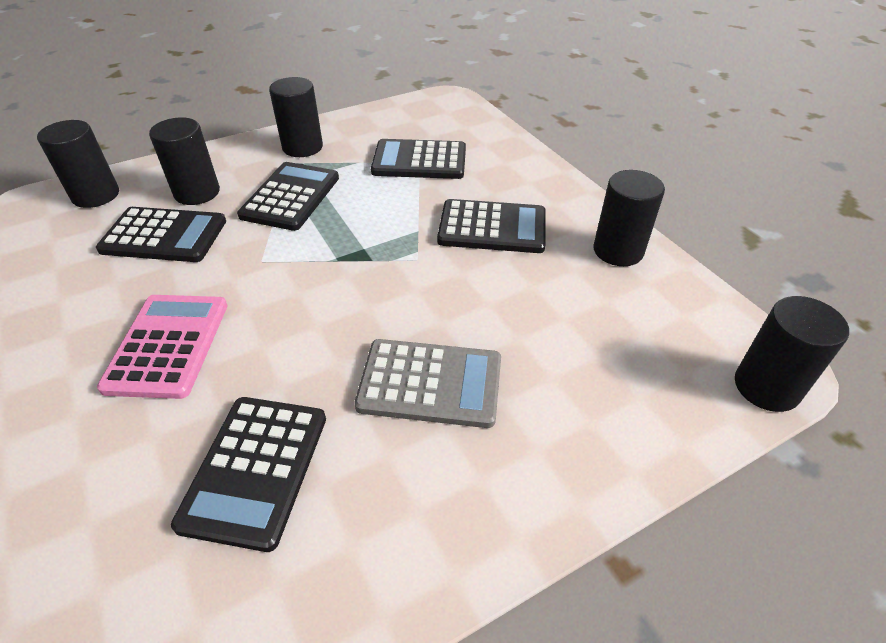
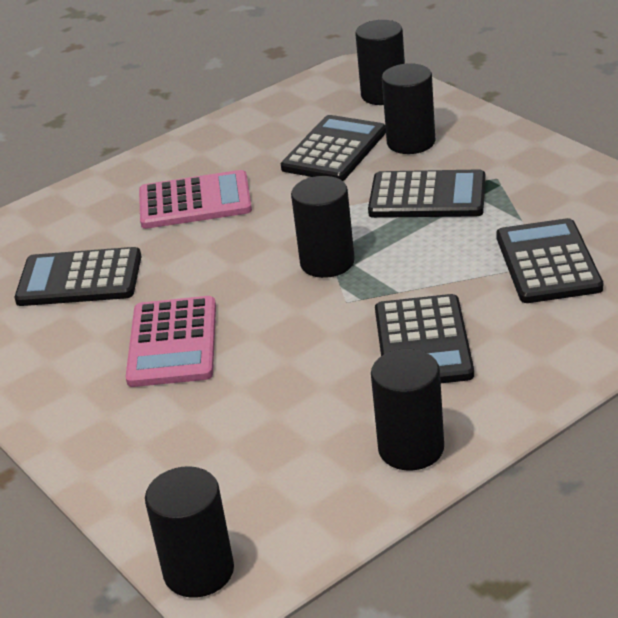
camera: 85 degrees right, 10 degrees down
black calculator [96,207,226,262] -> black calculator turned 150 degrees counterclockwise [281,115,386,181]
black cylinder [269,77,323,157] -> black cylinder moved to [291,176,355,278]
grey calculator [354,339,501,428] -> pink calculator [125,296,216,387]

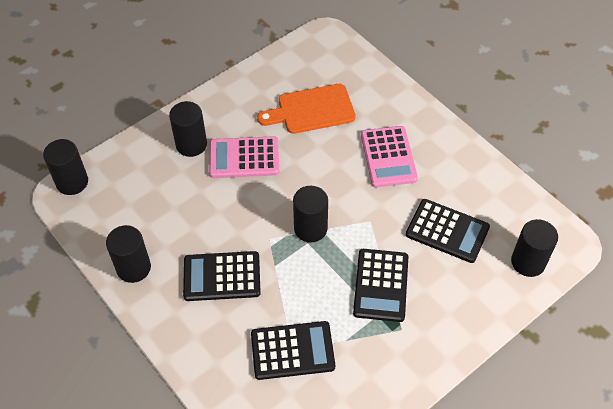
camera: 85 degrees right, 20 degrees up
black calculator [15,247,141,306] -> orange cutting board [257,84,356,134]
black cylinder [382,63,435,154] -> black cylinder moved to [169,101,207,157]

